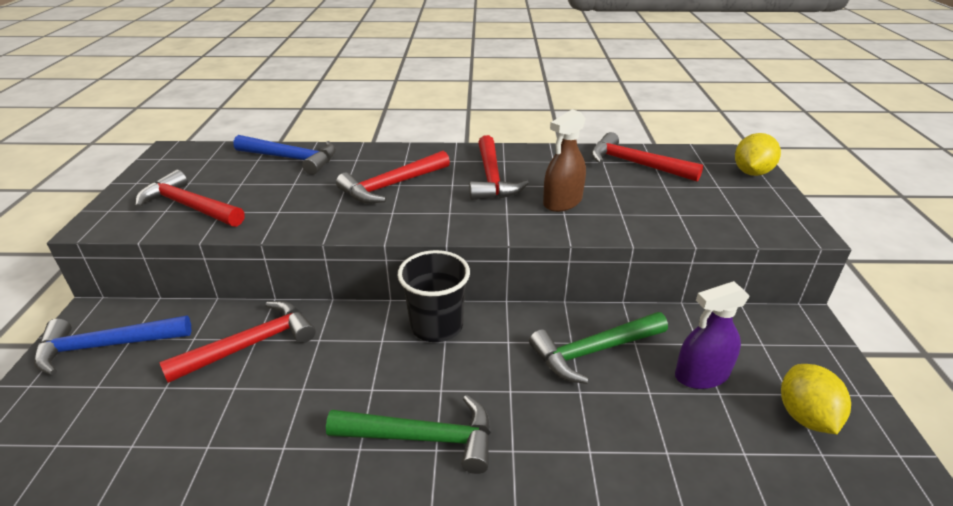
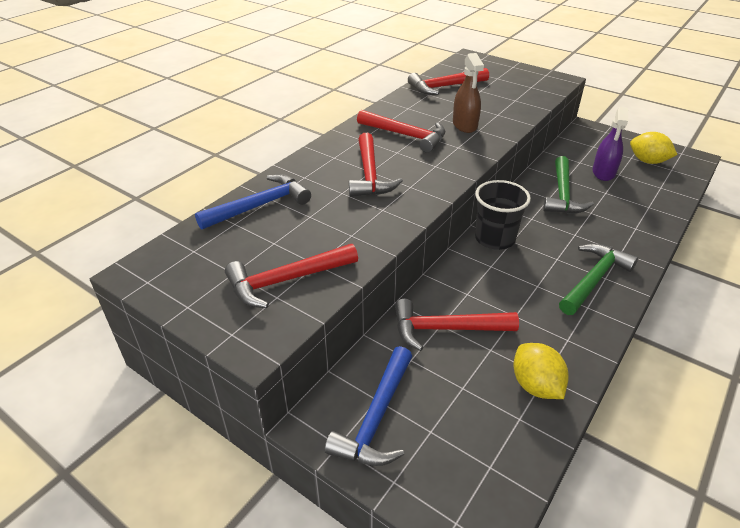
camera: 55 degrees left, 5 degrees up
red hammer [159,301,316,383] -> red hammer turned 90 degrees counterclockwise [395,299,519,351]
yellow lemon [735,133,781,176] -> yellow lemon moved to [513,343,568,399]

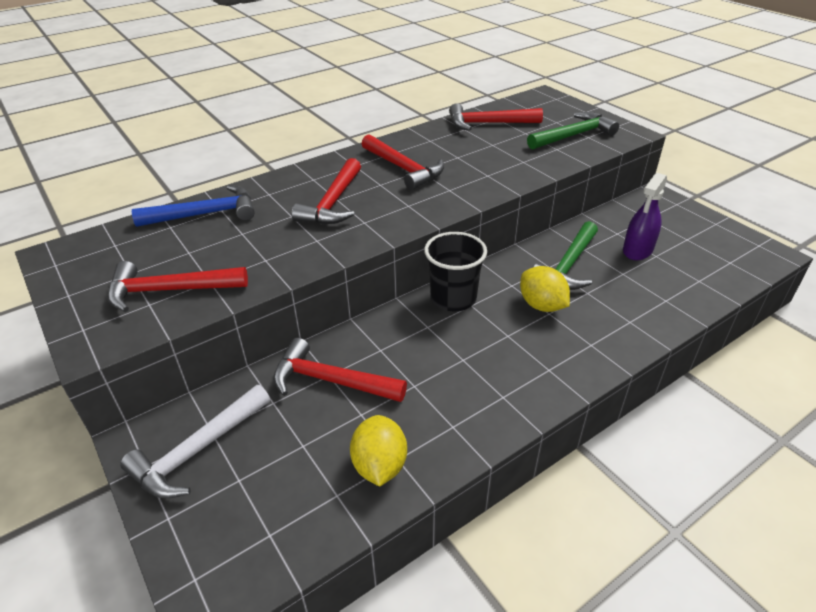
camera: 20 degrees right, 0 degrees up
blue hammer [325,346,412,466] -> white hammer [120,385,270,498]
brown spray bottle [453,53,484,133] -> none
green hammer [559,243,638,315] -> green hammer moved to [527,112,619,150]
yellow lemon [630,132,678,164] -> yellow lemon moved to [520,266,570,312]

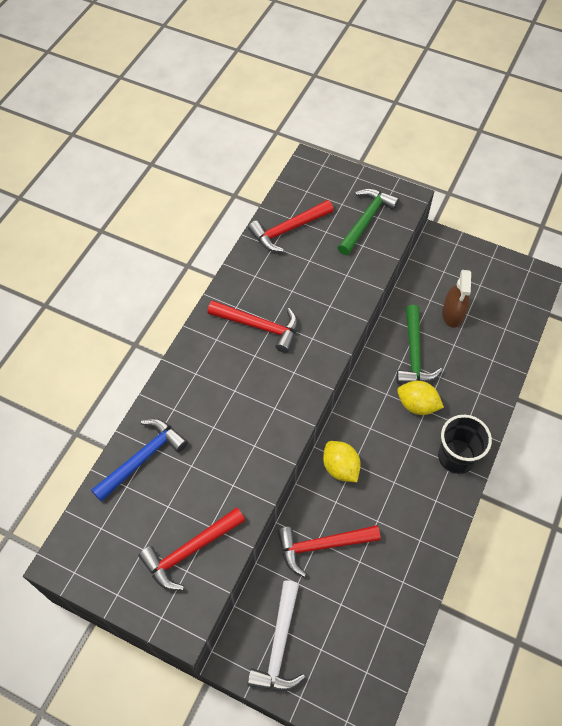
camera: 30 degrees left, 20 degrees up
red hammer [292,158,361,224] -> none
yellow lemon [350,415,407,487] -> yellow lemon moved to [323,441,361,482]
black cup [424,232,487,311] -> black cup moved to [438,415,492,474]
purple spray bottle [623,173,667,260] -> brown spray bottle [442,270,471,328]

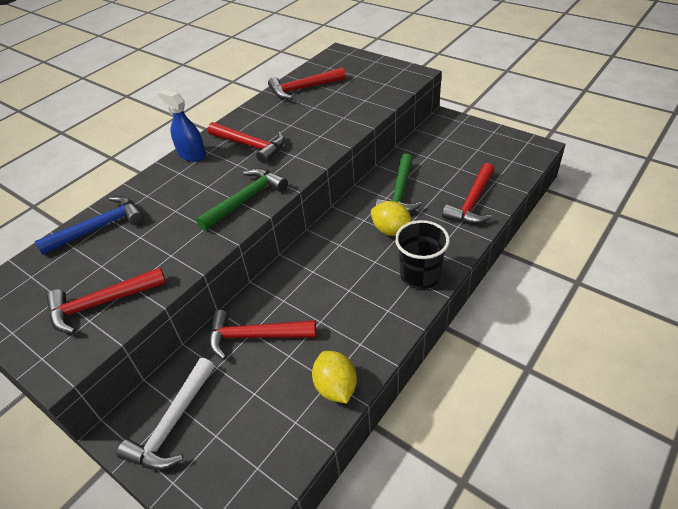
camera: 15 degrees right, 15 degrees down
yellow lemon [323,441,361,482] -> yellow lemon moved to [312,351,357,403]
green hammer [337,188,399,255] -> green hammer moved to [196,168,288,231]
brown spray bottle [442,270,471,328] -> none
none -> blue spray bottle [158,89,206,162]
none -> red hammer [442,163,495,224]

